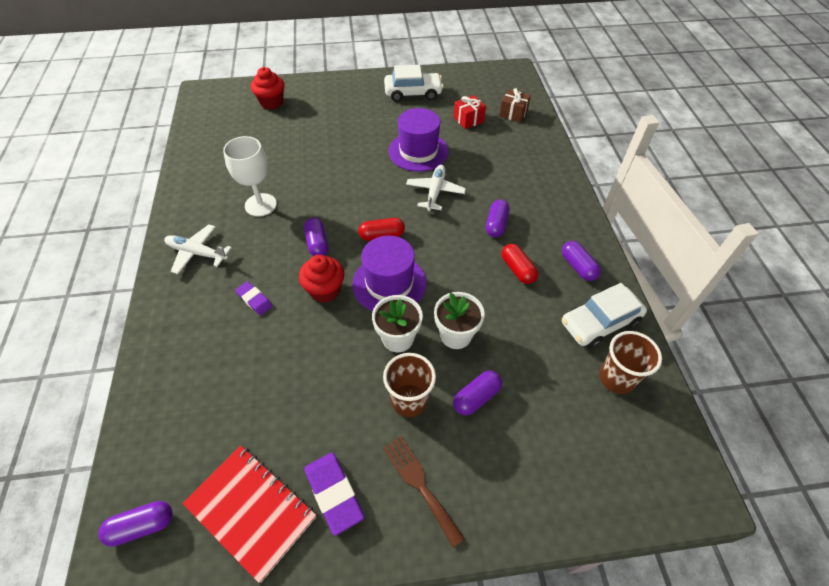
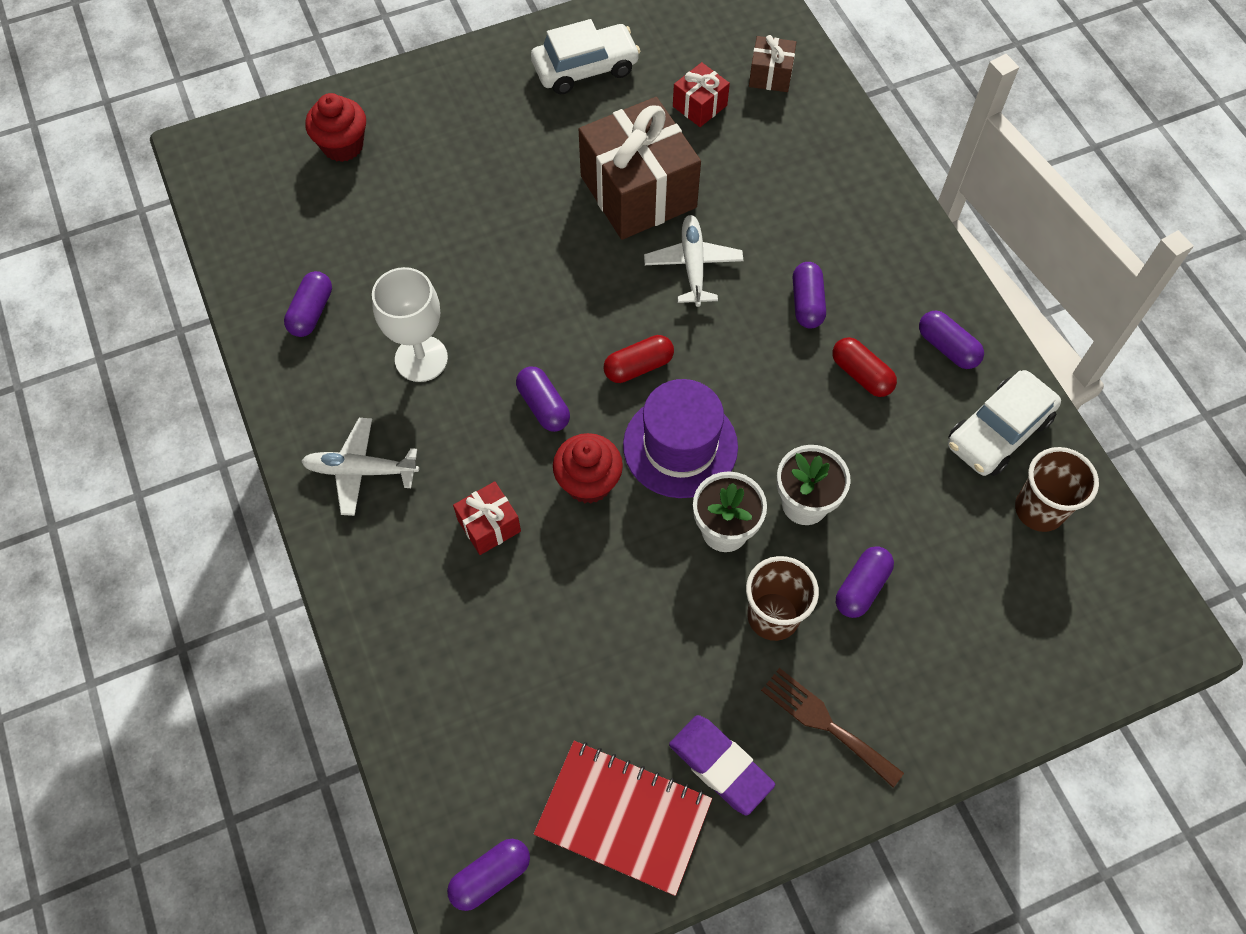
camera: 15 degrees left, 10 degrees up
purple eraser [235,281,273,315] -> red gift [453,481,521,555]
purple hat [388,108,449,172] -> brown gift [579,97,701,240]
none -> purple capsule [284,271,332,337]

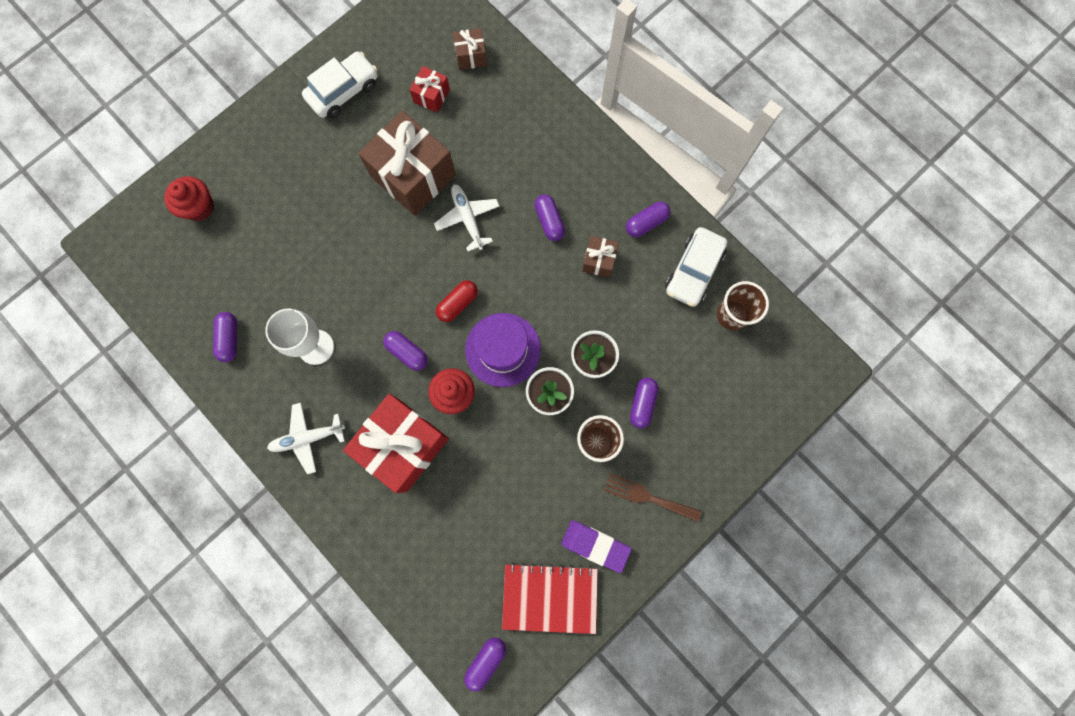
camera: 20 degrees left, 15 degrees up
red gift [453,481,521,555] -> red gift [343,394,449,493], size x2.15
red capsule [832,337,897,397] -> brown gift [582,236,619,278]
purple capsule [919,311,984,369] -> purple capsule turned 60 degrees counterclockwise [626,202,670,237]

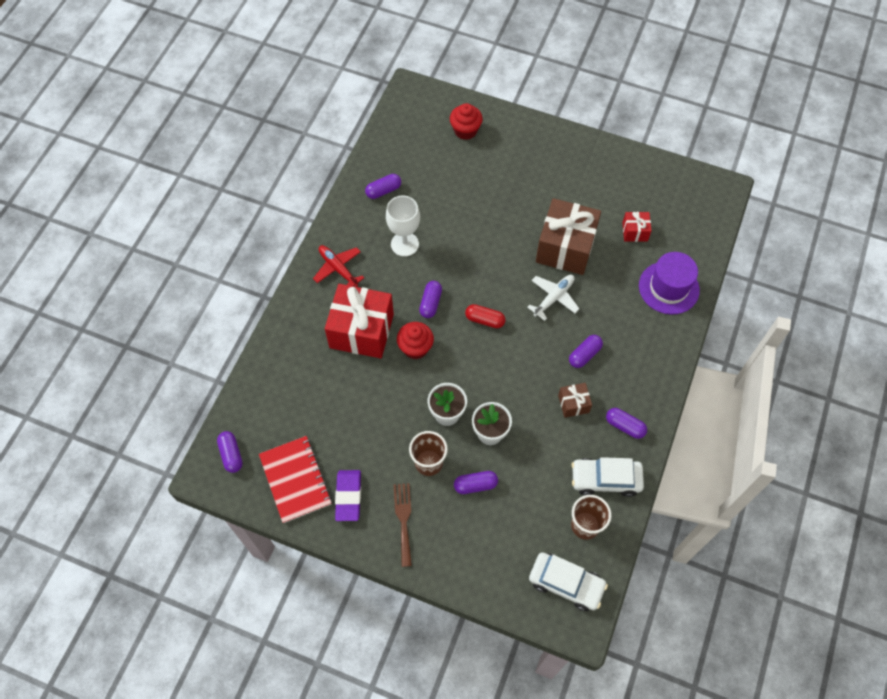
camera: 65 degrees right, 15 degrees down
white plane [267,403,345,474] -> red plane [313,245,364,287]
white car [302,51,378,119] -> white car moved to [529,553,608,611]
brown gift [453,28,487,70] -> none
purple capsule [464,637,506,692] -> purple capsule turned 60 degrees clockwise [217,431,243,473]
purple hat [465,313,541,387] -> purple hat moved to [639,252,700,315]

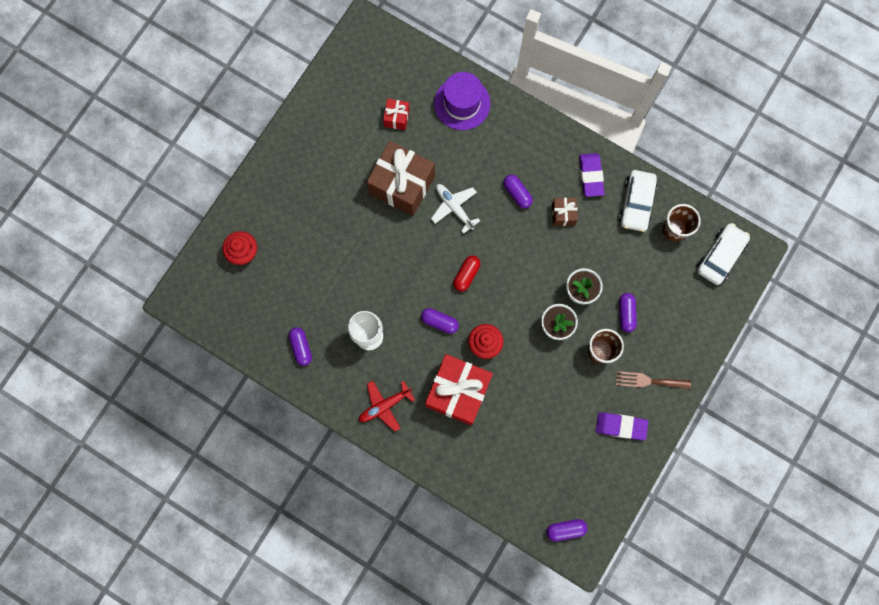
camera: 80 degrees left, 15 degrees up
red notebook [259,436,332,523] -> none
purple capsule [606,408,647,439] -> purple eraser [579,153,604,197]

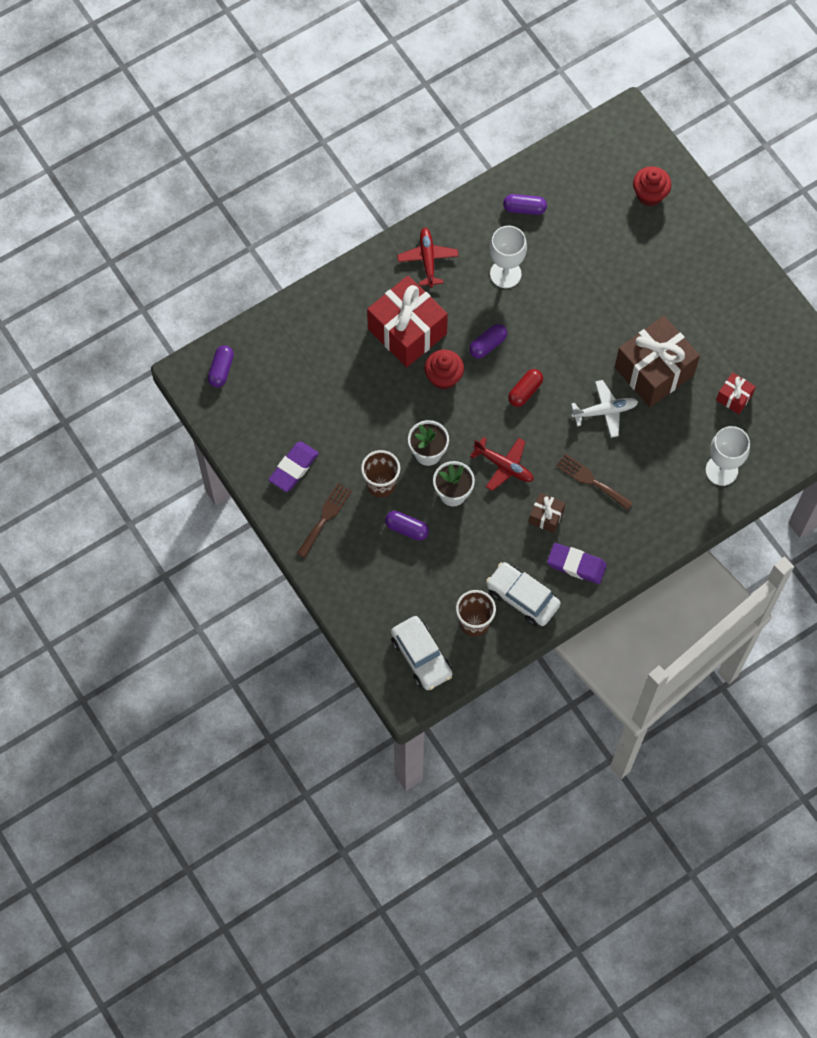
camera: 115 degrees right, 10 degrees down
purple hat [434,72,491,130] -> white goblet [705,426,750,486]
red capsule [453,256,481,292] -> red capsule turned 75 degrees clockwise [508,369,543,407]
purple capsule [503,175,533,208] -> brown fork [556,453,633,510]
none -> red plane [470,437,534,491]

